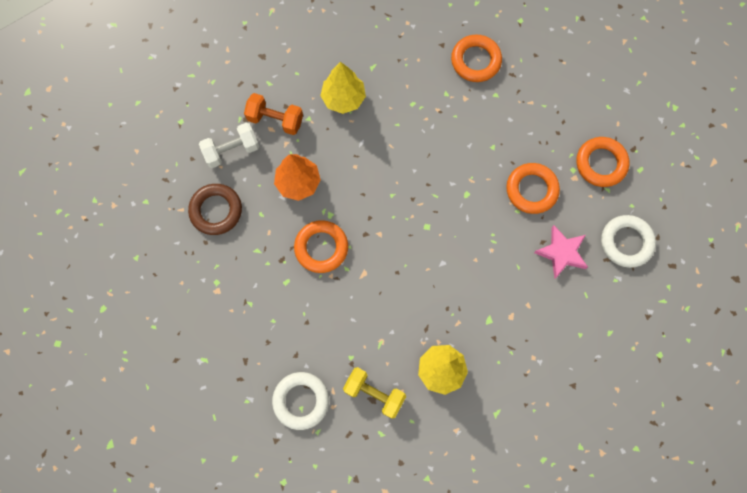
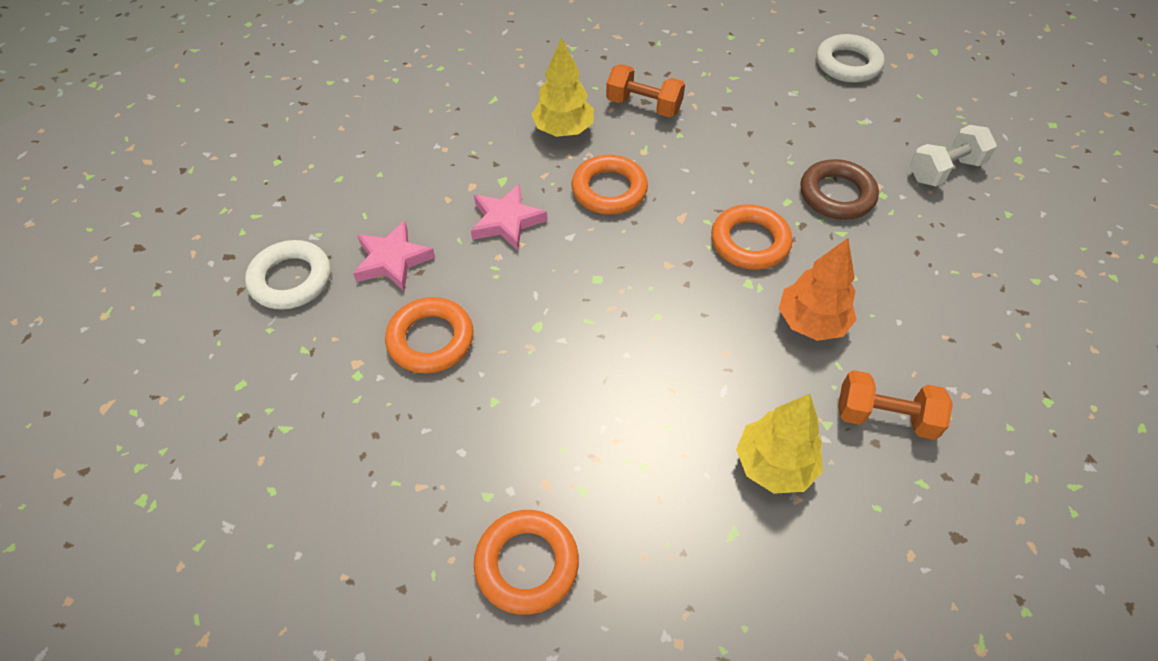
camera: 175 degrees right, 20 degrees down
brown ring [188,184,242,235] -> brown ring moved to [800,159,879,220]
white dumbbell [199,123,259,168] -> white dumbbell moved to [910,125,997,187]
white ring [272,372,329,430] -> white ring moved to [816,34,885,83]
yellow dumbbell [343,367,406,419] -> orange dumbbell [606,64,685,118]
orange ring [577,137,630,187] -> orange ring moved to [571,155,648,215]
none -> pink star [471,184,547,251]

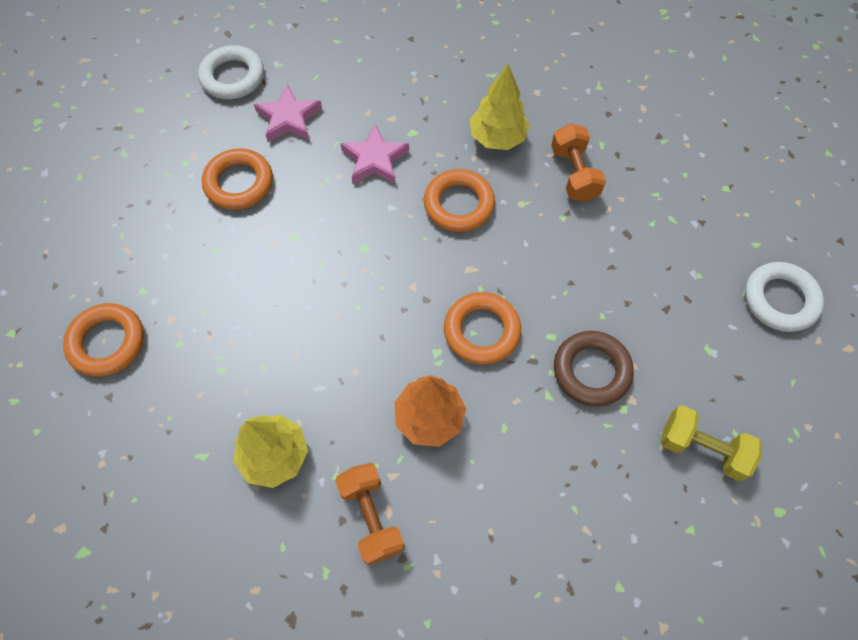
camera: 55 degrees right, 10 degrees up
white dumbbell [910,125,997,187] -> yellow dumbbell [661,406,762,481]

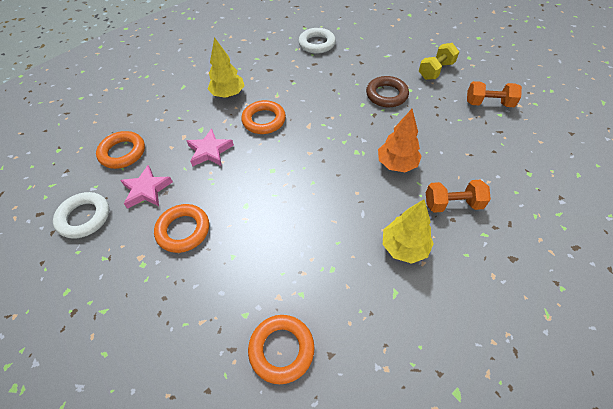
camera: 70 degrees left, 10 degrees down
orange ring [444,292,521,365] -> orange ring moved to [96,131,145,169]
orange dumbbell [551,123,606,202] -> orange dumbbell moved to [467,81,522,107]
white ring [745,262,824,332] -> white ring moved to [298,28,336,54]

